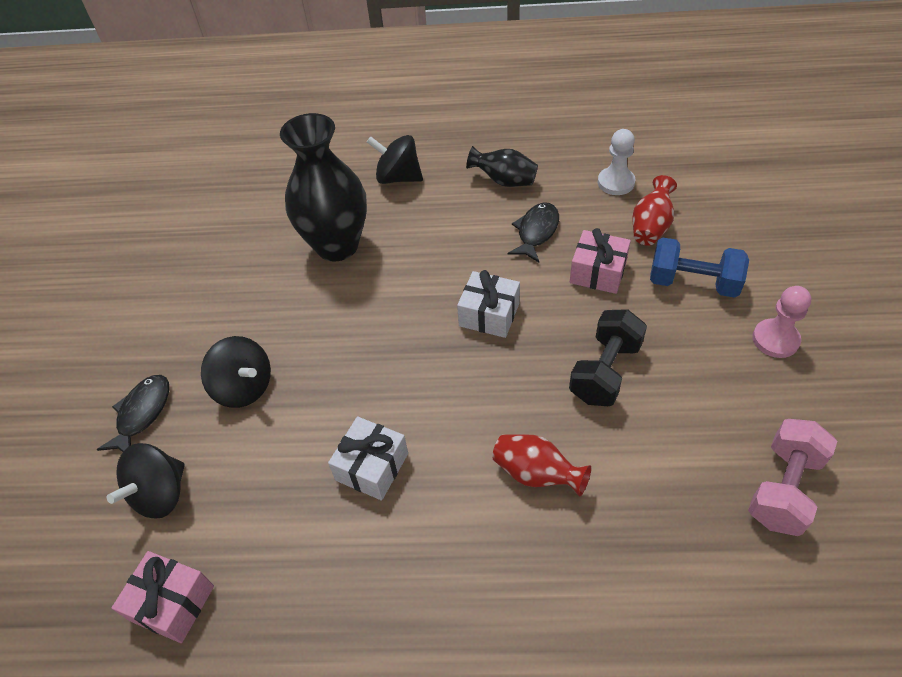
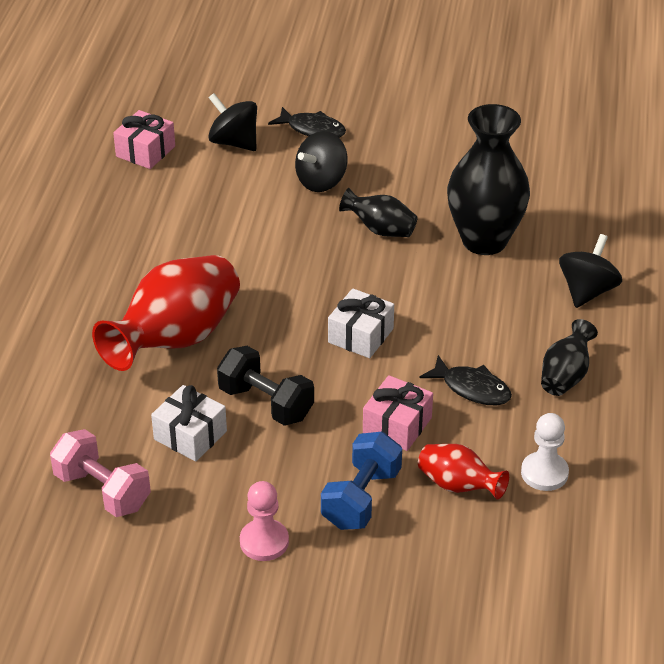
camera: 95 degrees right, 10 degrees down
white gift [328,416,408,501] -> white gift moved to [151,385,227,462]
red vase [492,434,591,497] -> red vase [92,255,240,371], size x1.96
none -> black vase [339,188,418,237]

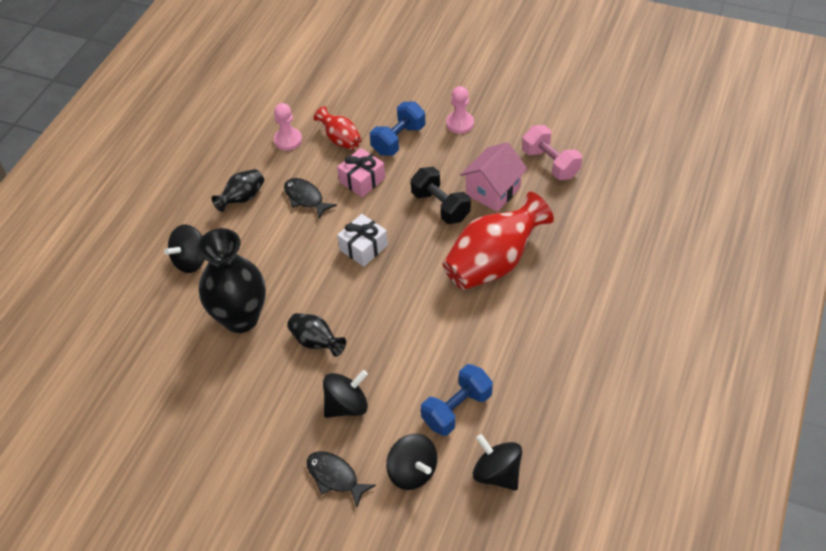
camera: 165 degrees left, 10 degrees up
pink gift [113,110,175,169] -> black spinning top [473,434,522,491]
white gift [151,385,227,462] -> pink house [460,142,528,212]
white pawn [521,413,569,491] -> pink pawn [274,103,302,151]
none -> blue dumbbell [421,364,493,436]

